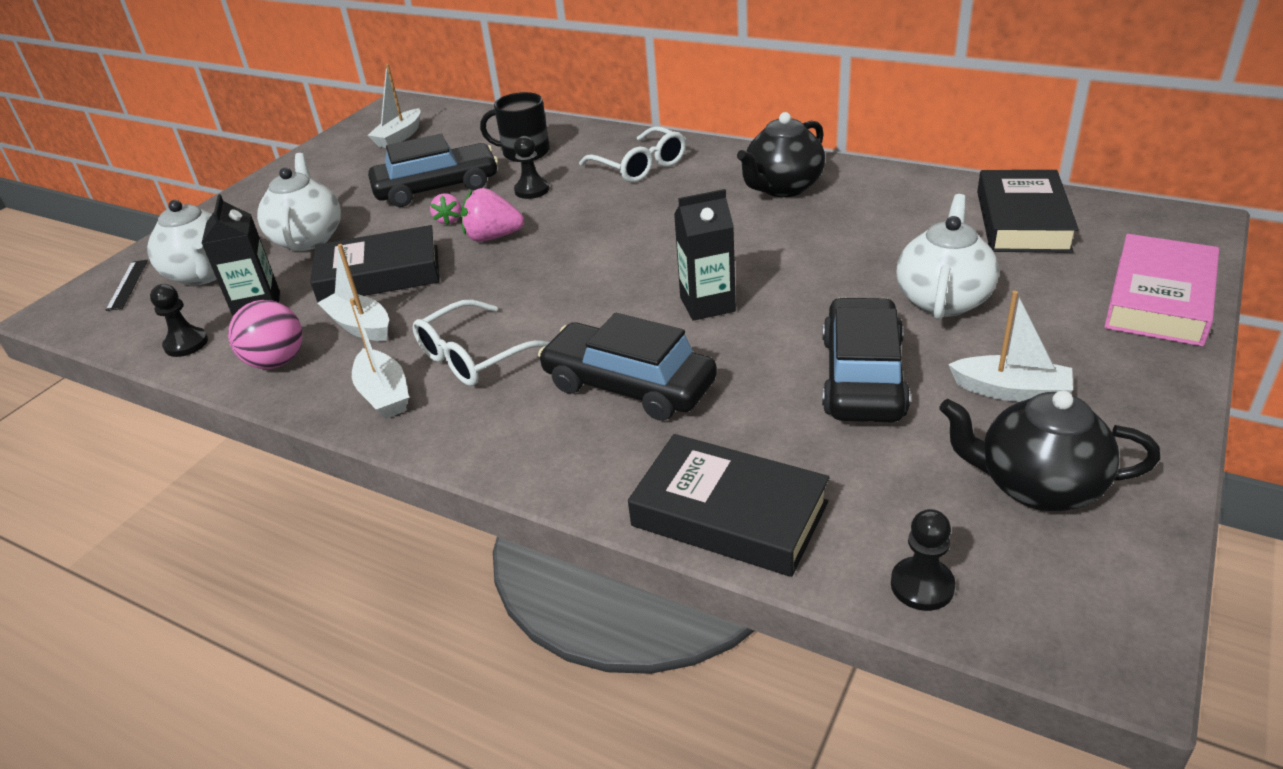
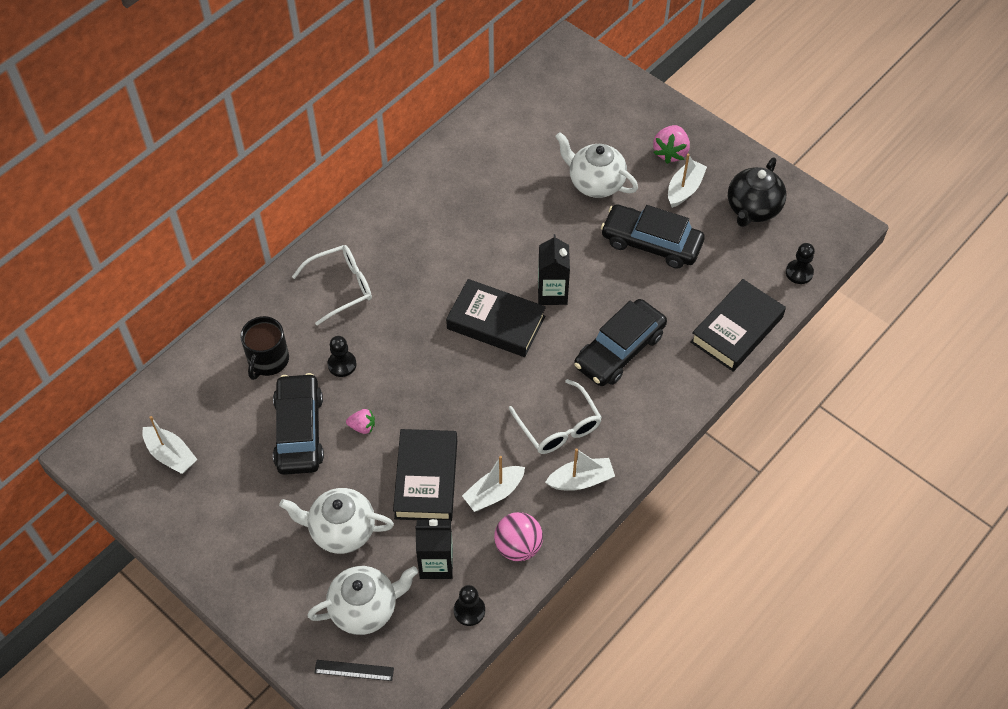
camera: 80 degrees left, 20 degrees up
pink strawberry [461,188,524,242] -> pink strawberry moved to [653,125,690,164]
black teapot [737,112,825,197] -> none
black book [977,170,1079,253] -> black book moved to [446,279,546,357]
pink book [1104,234,1219,346] -> none

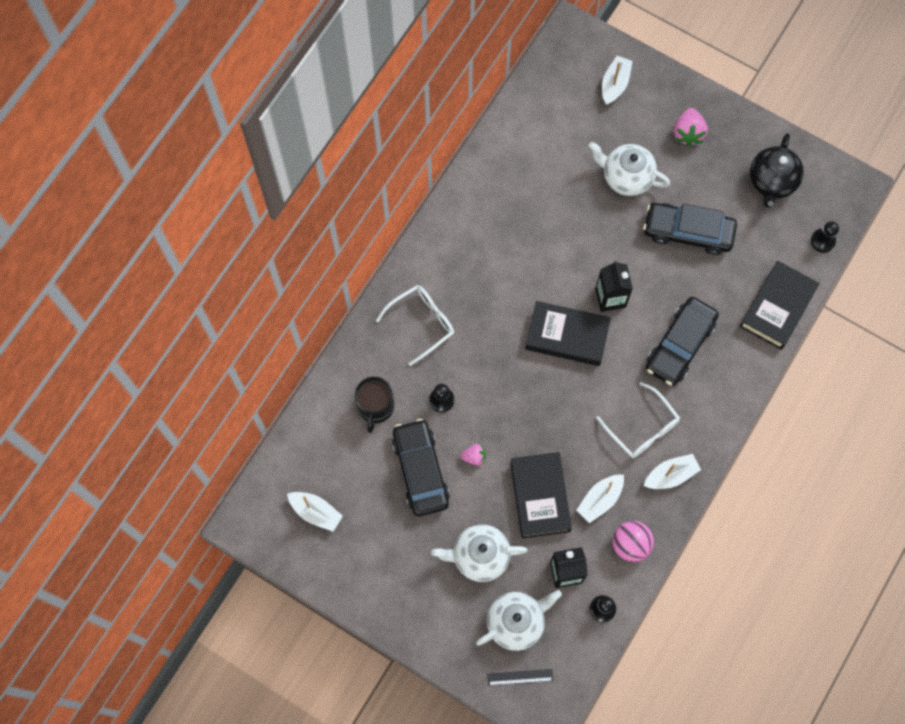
camera: 10 degrees left, 15 degrees up
white boat [668,153,707,208] -> white boat moved to [602,56,633,105]

